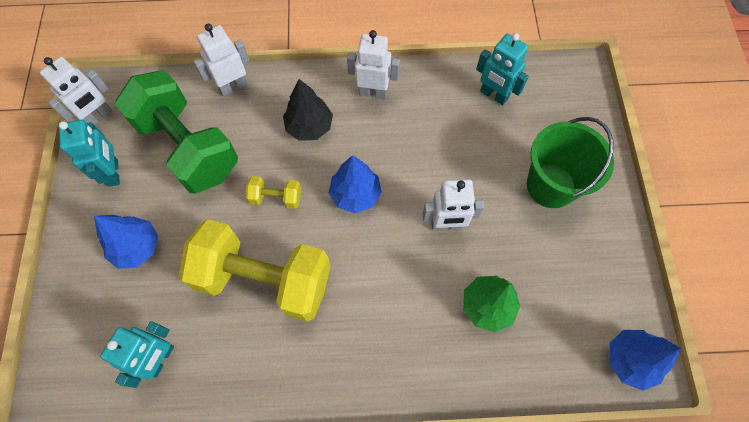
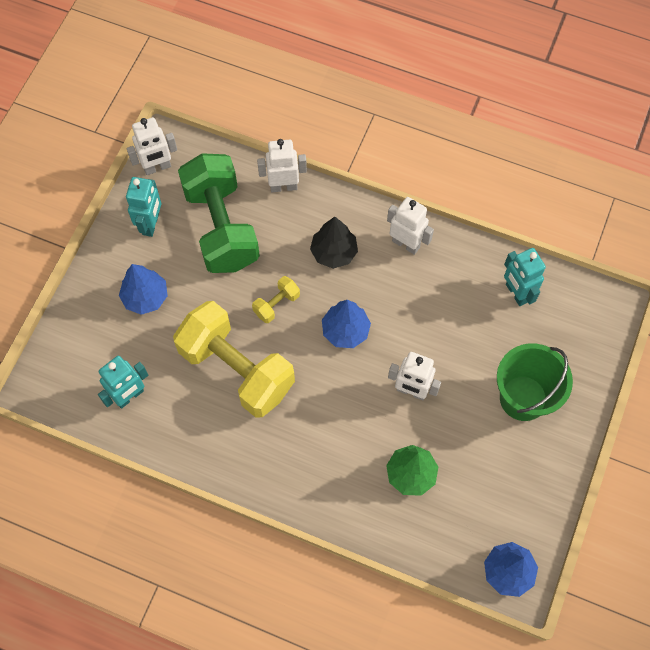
camera: 25 degrees right, 0 degrees up
yellow dumbbell [246,176,301,209] -> yellow dumbbell turned 75 degrees counterclockwise [252,276,300,323]

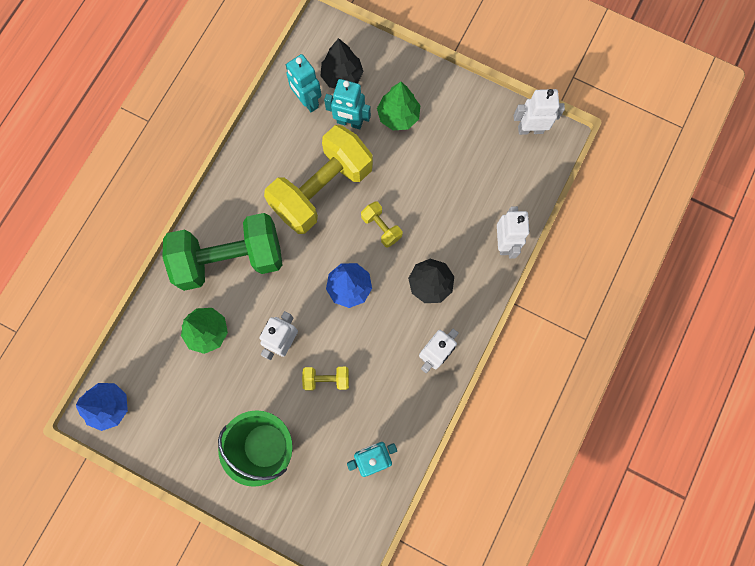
camera: 95 degrees right, 10 degrees up
blue tree [119,264,168,315] -> green tree [377,82,420,130]
turquoise robot [126,177,161,237] -> turquoise robot moved to [324,79,371,129]
white robot [127,117,177,175] -> white robot turned 105 degrees clockwise [514,89,565,135]
green dumbbell [178,153,260,273] -> green dumbbell moved to [162,213,282,291]
none -> yellow dumbbell [302,367,349,391]
none -> black tree [320,38,364,88]

